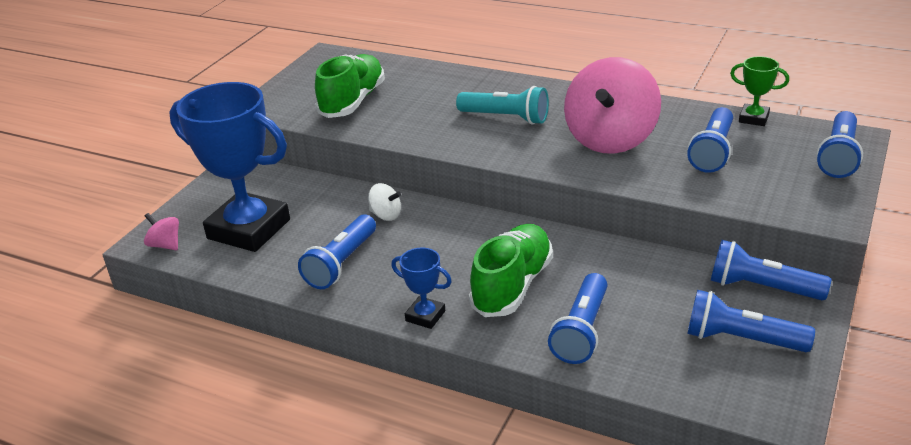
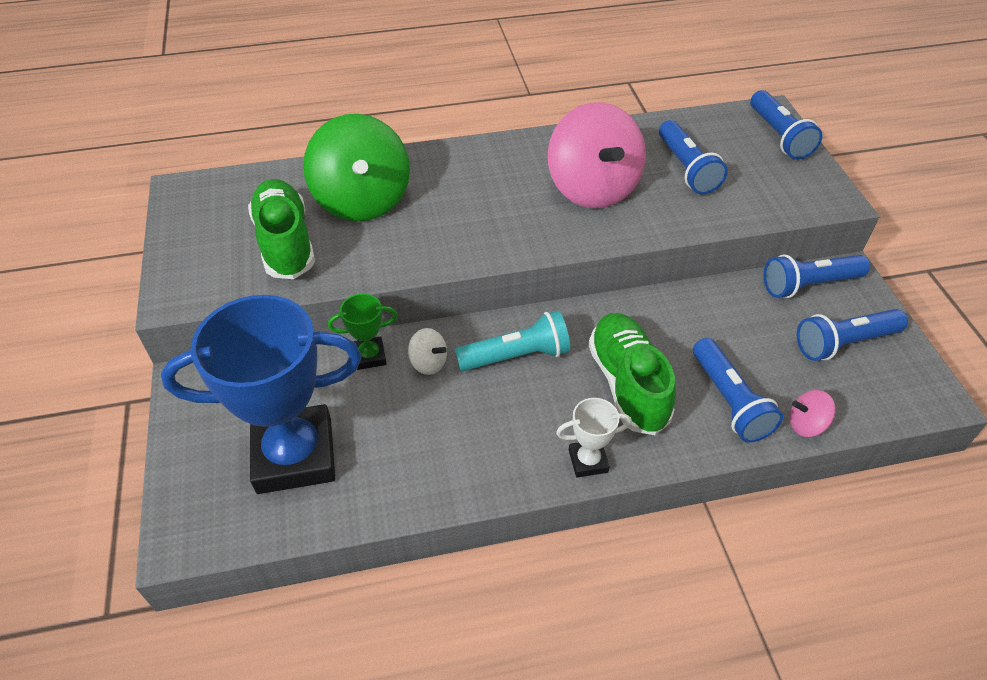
camera: 40 degrees left, 15 degrees up
pink spinning top [144,213,179,250] -> pink spinning top moved to [789,390,836,437]
blue flashlight [298,215,376,289] -> none
white spinning top [368,183,401,221] -> white spinning top turned 45 degrees clockwise [408,328,447,375]
blue trophy [391,247,452,329] -> white trophy [556,398,632,478]
turquoise flashlight [456,86,549,125] -> turquoise flashlight moved to [455,311,570,371]
green trophy [730,56,789,126] -> green trophy moved to [328,294,398,370]
none -> green spinning top [303,114,410,221]

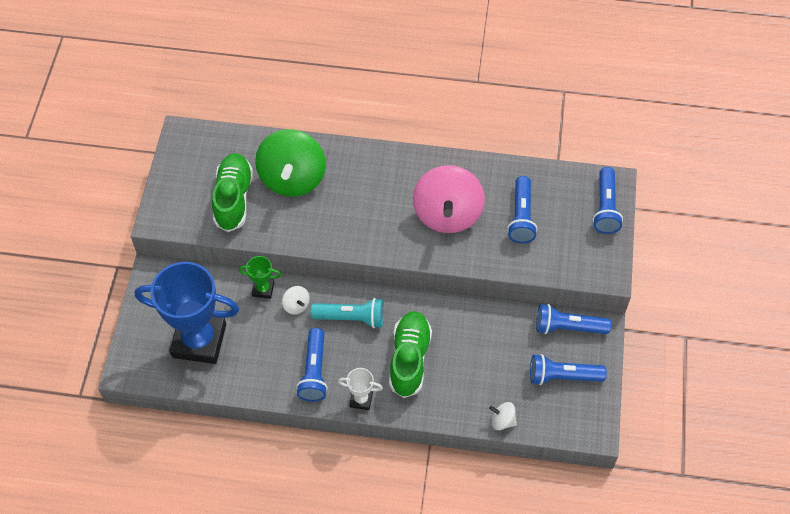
camera: 20 degrees right, 10 degrees up
blue flashlight [693,338,783,442] -> blue flashlight moved to [296,328,328,402]
pink spinning top [789,390,836,437] -> white spinning top [489,402,517,430]

